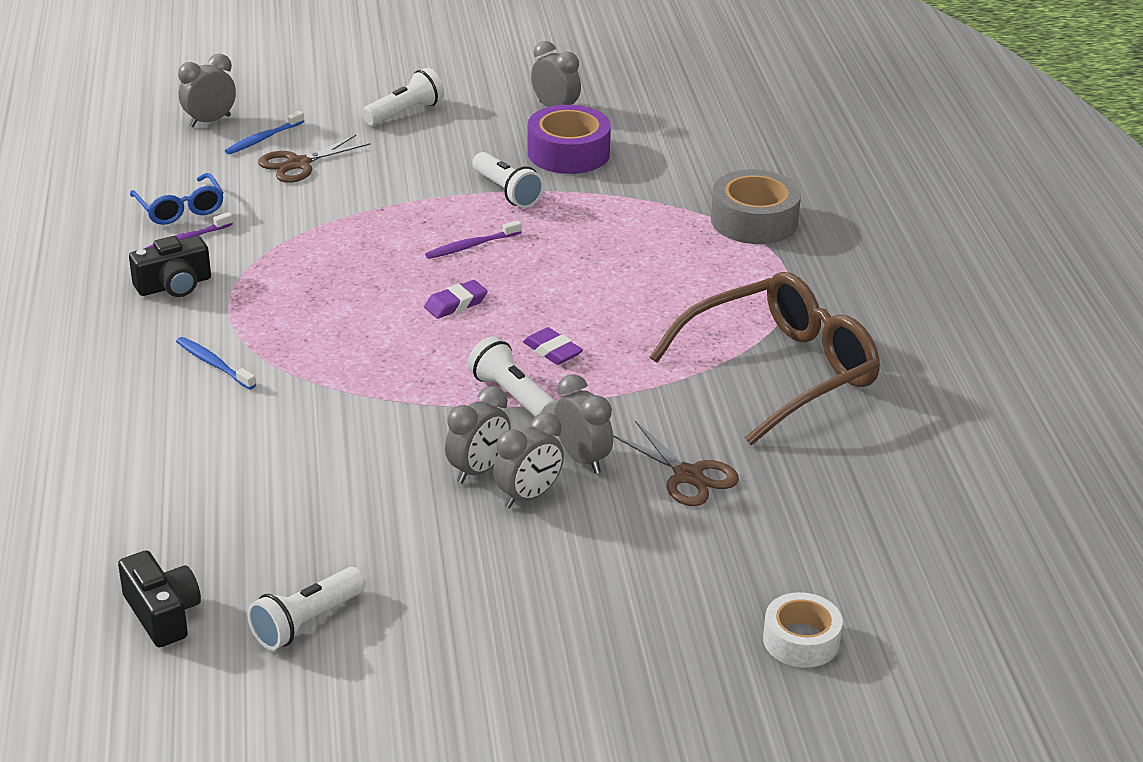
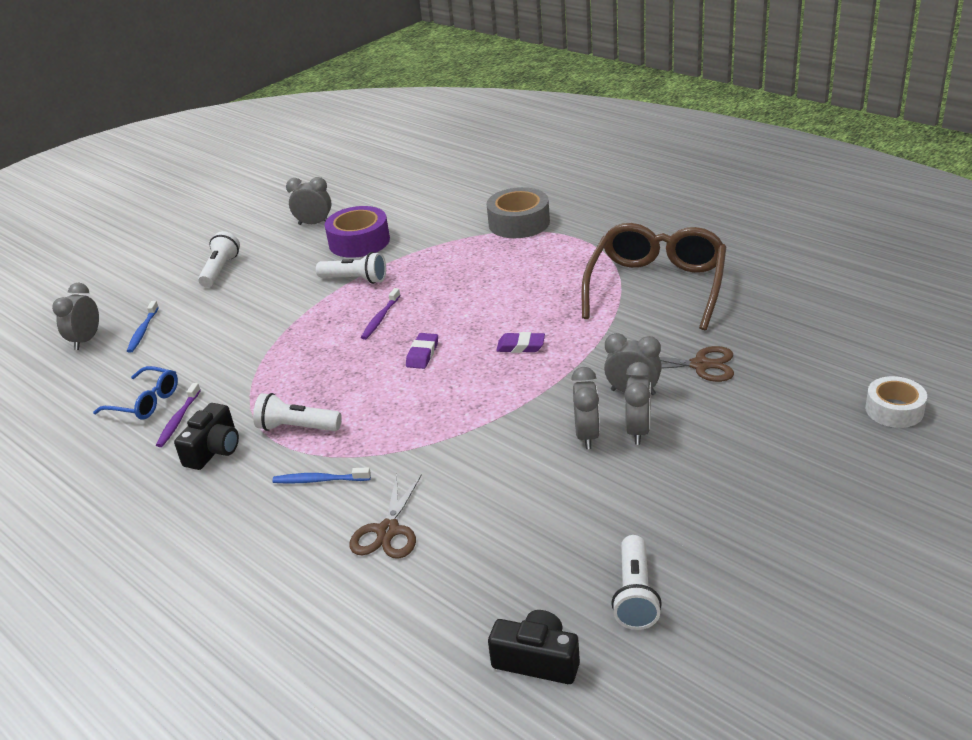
camera: 35 degrees left, 0 degrees up
brown scissors [258,135,370,183] -> brown scissors moved to [350,473,422,559]
white flashlight [467,336,556,416] -> white flashlight moved to [253,393,342,431]

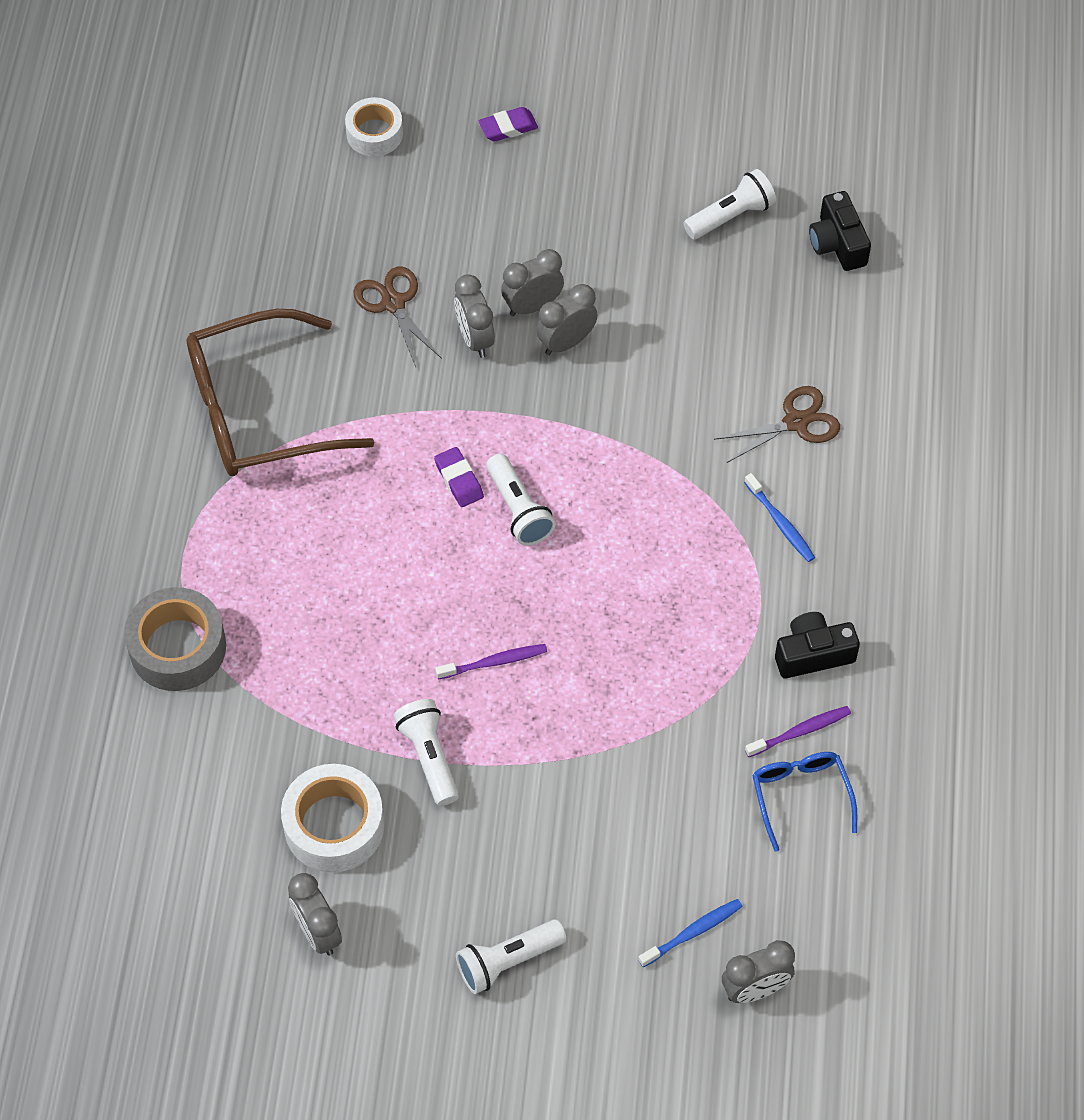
camera: 130 degrees left, 25 degrees up
white flashlight [253,393,342,431] -> white flashlight moved to [486,454,556,546]
purple tape [325,206,390,258] -> white tape [281,764,384,872]
purple eraser [406,333,438,369] -> purple eraser moved to [479,107,538,141]

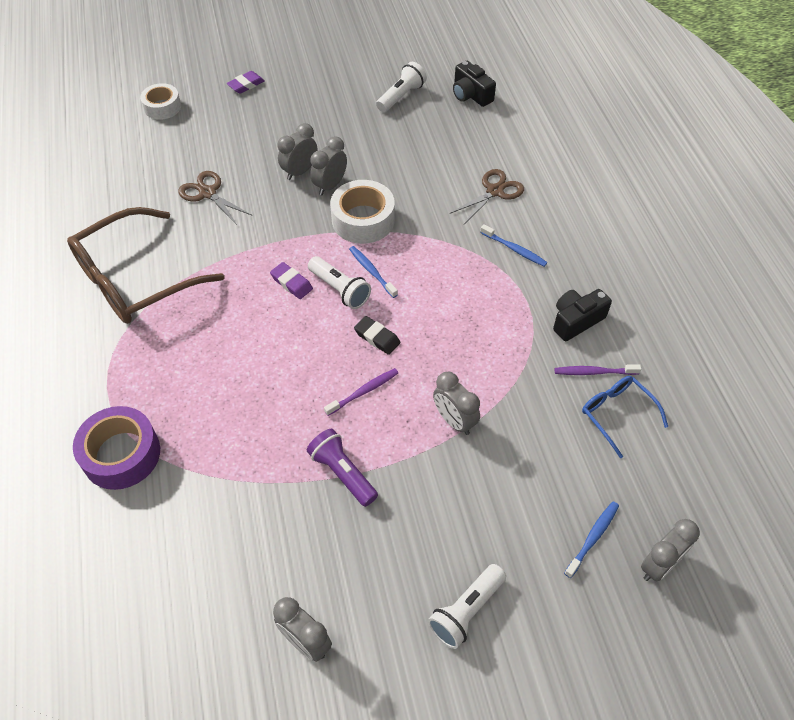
camera: 20 degrees left, 5 degrees down
grey tape [124,587,226,691] -> purple tape [73,406,160,490]
white tape [281,764,384,872] -> white tape moved to [330,180,395,244]
white flashlight [394,699,459,806] -> purple flashlight [307,429,378,507]
grey clock [454,274,495,358] -> grey clock moved to [433,372,480,435]
purple toothbrush [745,706,851,757] -> purple toothbrush turned 135 degrees counterclockwise [555,364,641,375]
none -> blue toothbrush [349,246,398,298]
none -> black eraser [354,316,400,355]

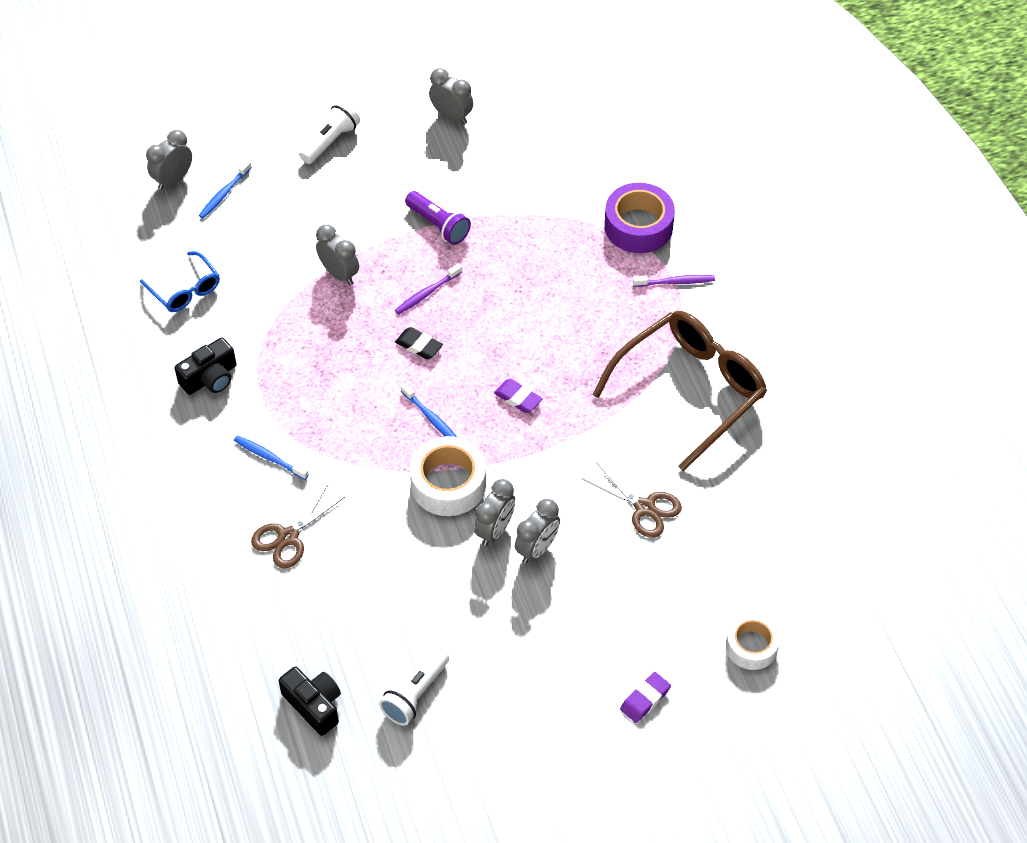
camera: 175 degrees right, 0 degrees up
white flashlight [308,256,371,309] -> none
purple toothbrush [555,364,641,375] -> purple toothbrush moved to [633,275,715,287]

